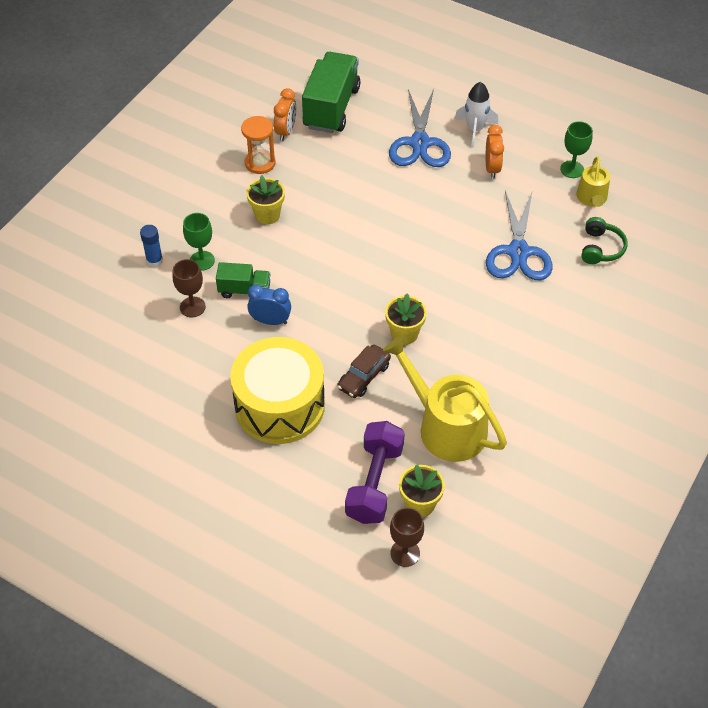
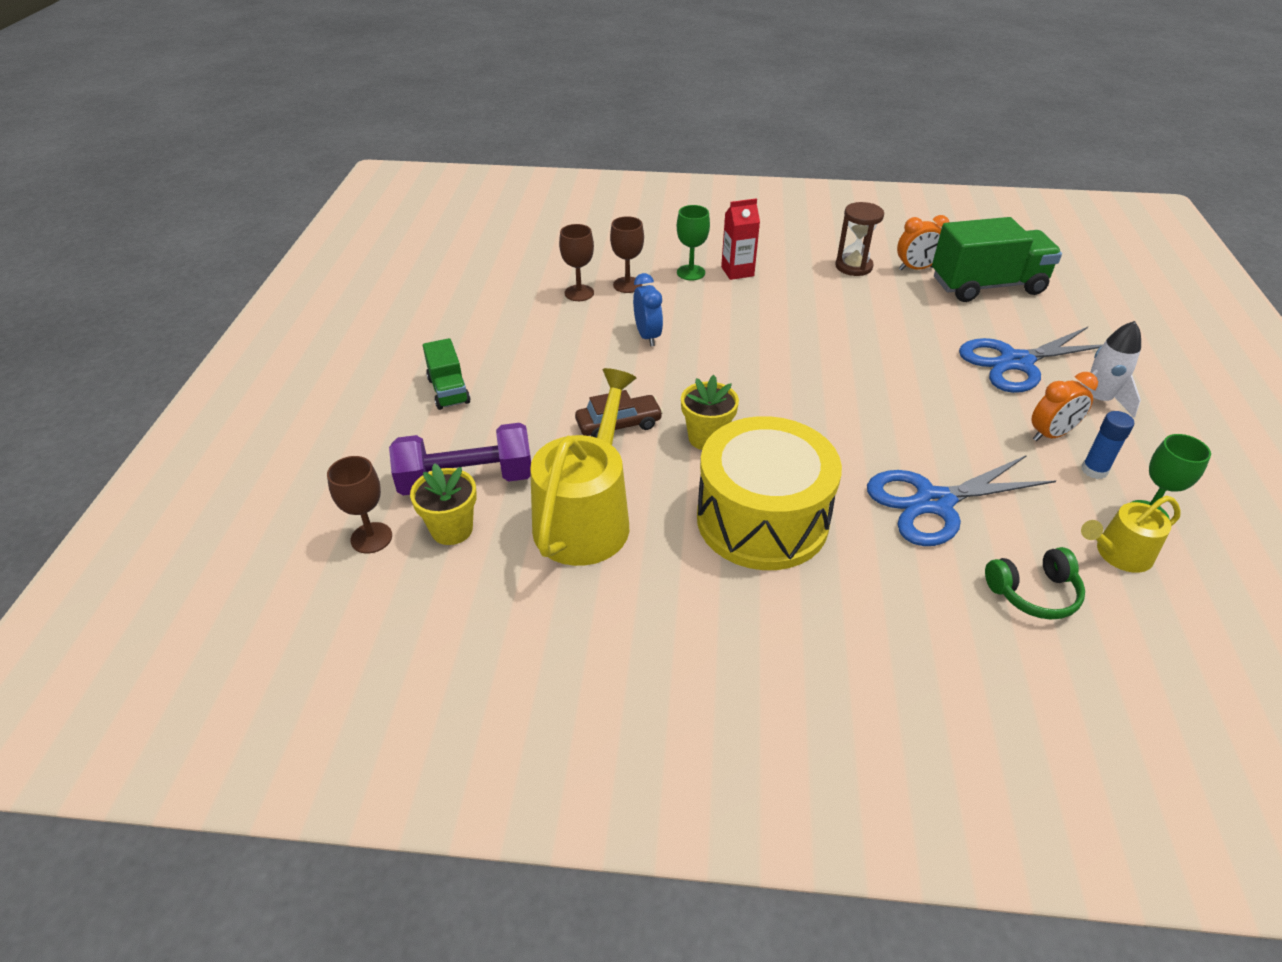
camera: 65 degrees right, 10 degrees down
blue glue stick [140,225,163,267] -> blue glue stick moved to [1081,411,1134,479]
green truck [216,262,270,298] -> green truck moved to [423,338,471,410]
yellow drum [230,337,325,444] -> yellow drum moved to [697,416,842,570]
orange hourglass [241,116,275,174] -> brown hourglass [835,202,884,276]
yellow flower pot [246,175,285,224] -> none
brown car [337,345,391,398] -> brown car turned 150 degrees clockwise [575,390,663,438]
none -> brown goblet [559,224,594,301]
none -> red carton [721,198,760,280]

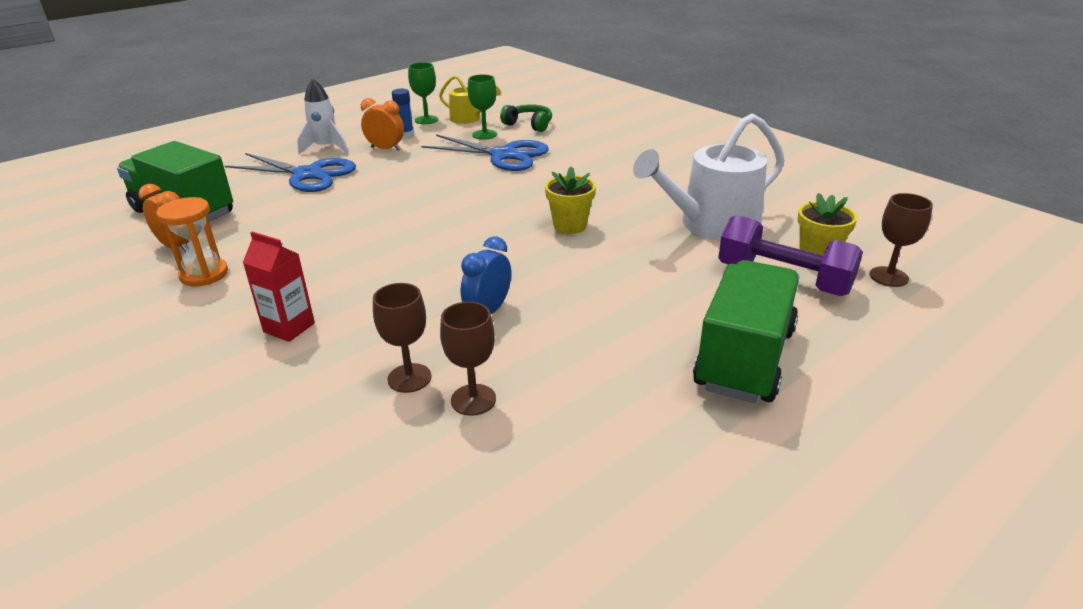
camera: 135 degrees left, 10 degrees down
green truck [423,338,471,410] -> green truck [693,260,800,403], size x1.86
yellow watering can [530,368,636,566] -> white watering can [633,114,784,241]
brown car [575,390,663,438] -> none
green goblet [677,205,710,280] -> green goblet moved to [468,74,497,140]
yellow drum [697,416,842,570] -> none
brown hourglass [835,202,884,276] -> orange hourglass [156,197,228,286]

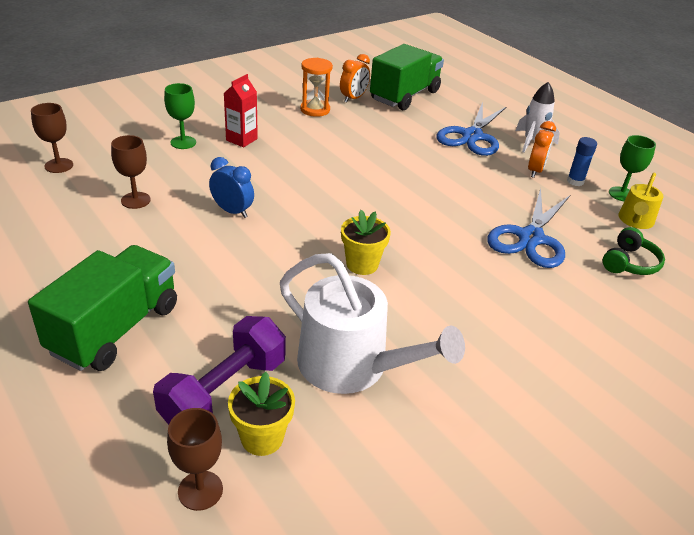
camera: 90 degrees right, 5 degrees up
brown goblet [373,283,431,393] -> brown goblet moved to [31,103,73,173]
green goblet [468,74,497,140] -> green goblet moved to [164,83,196,149]
white watering can [633,114,784,241] -> white watering can turned 150 degrees clockwise [280,253,465,394]
green truck [693,260,800,403] -> green truck turned 90 degrees counterclockwise [28,245,177,371]

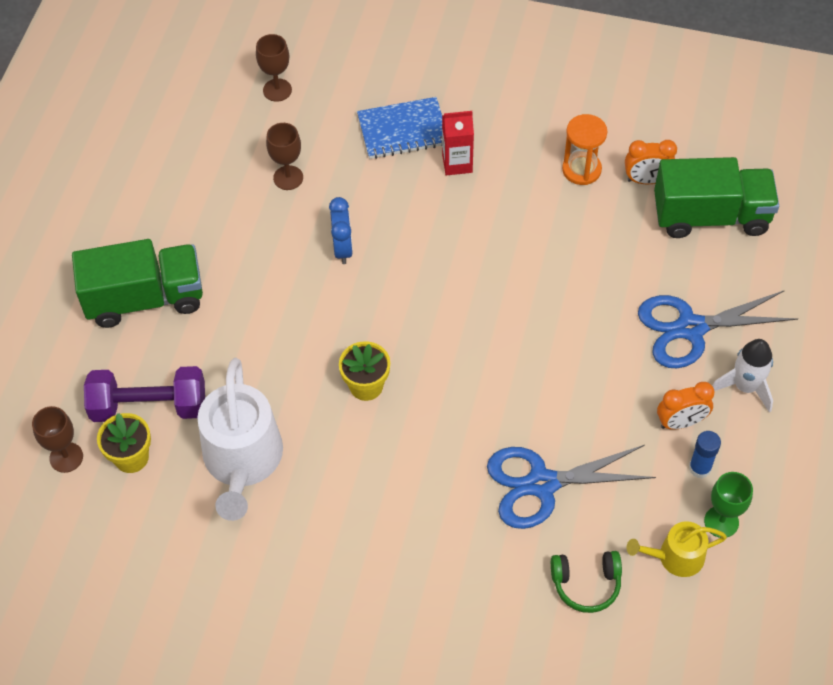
camera: 55 degrees right, 20 degrees up
green goblet [164,83,196,149] -> blue notebook [357,97,442,159]

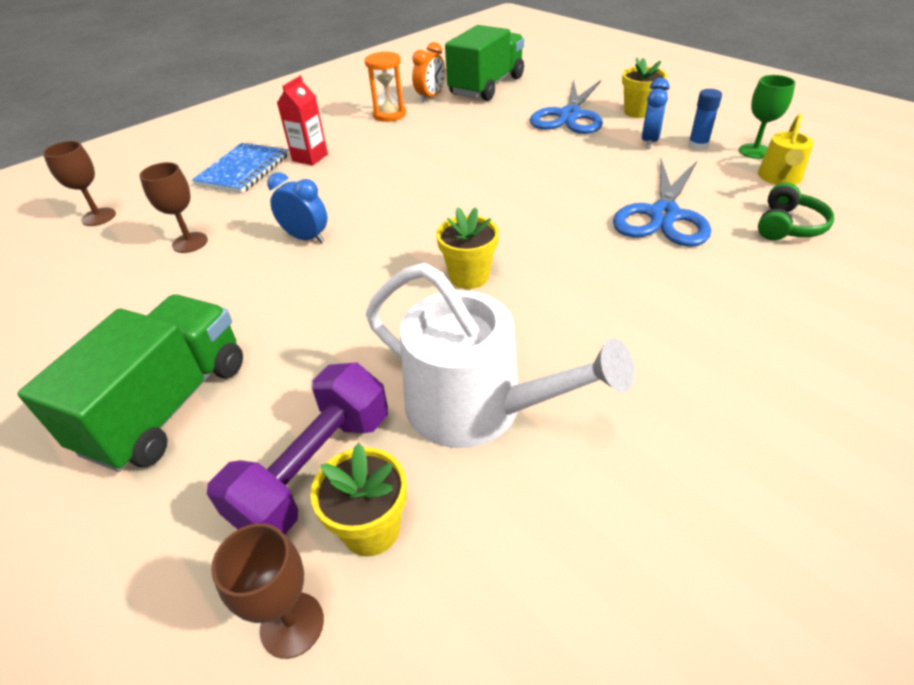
camera: 55 degrees left, 15 degrees down
orange clock [657,382,715,430] -> blue clock [642,78,670,149]
white rocket [712,339,773,413] -> yellow flower pot [622,57,667,118]

